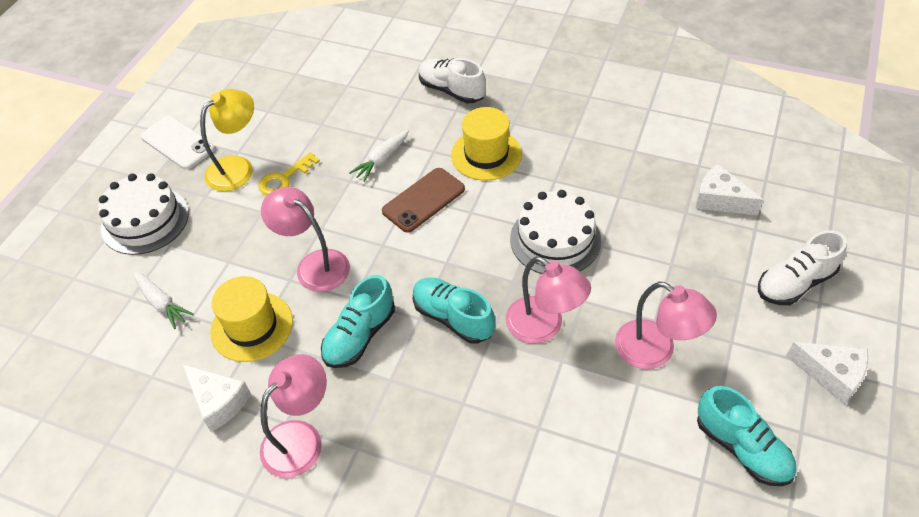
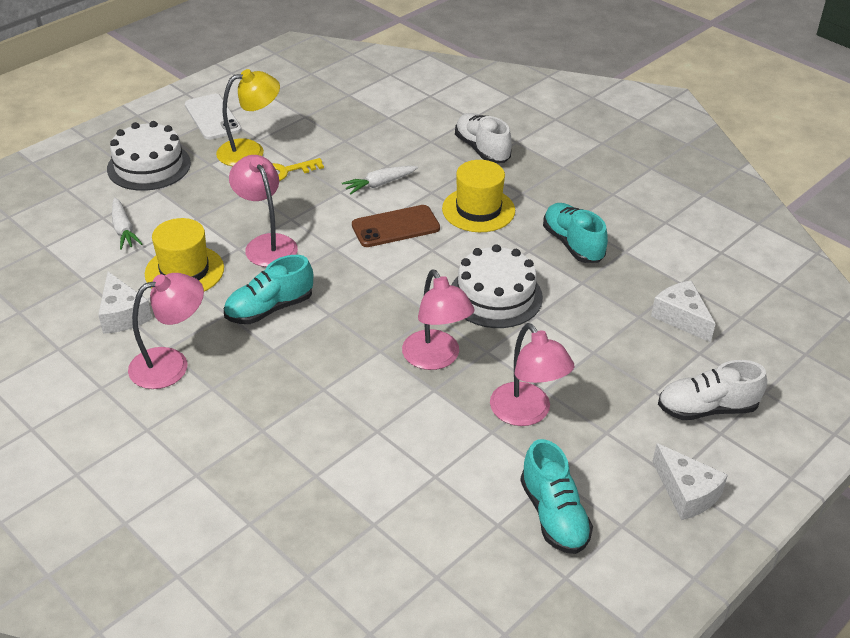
camera: 20 degrees right, 10 degrees down
turquoise shoe [413,277,495,344] -> turquoise shoe moved to [543,203,608,263]

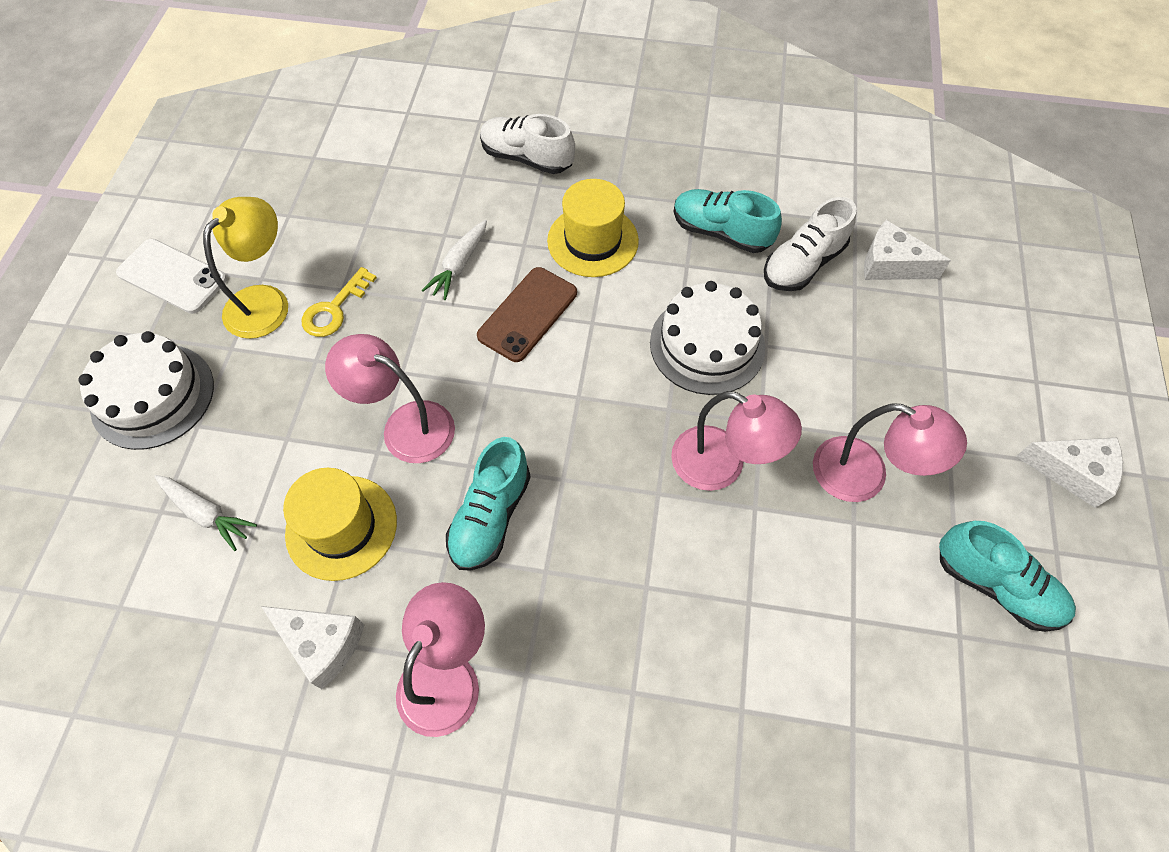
camera: 35 degrees left, 20 degrees up
white shoe [658,360,767,420] -> white shoe moved to [764,197,856,291]

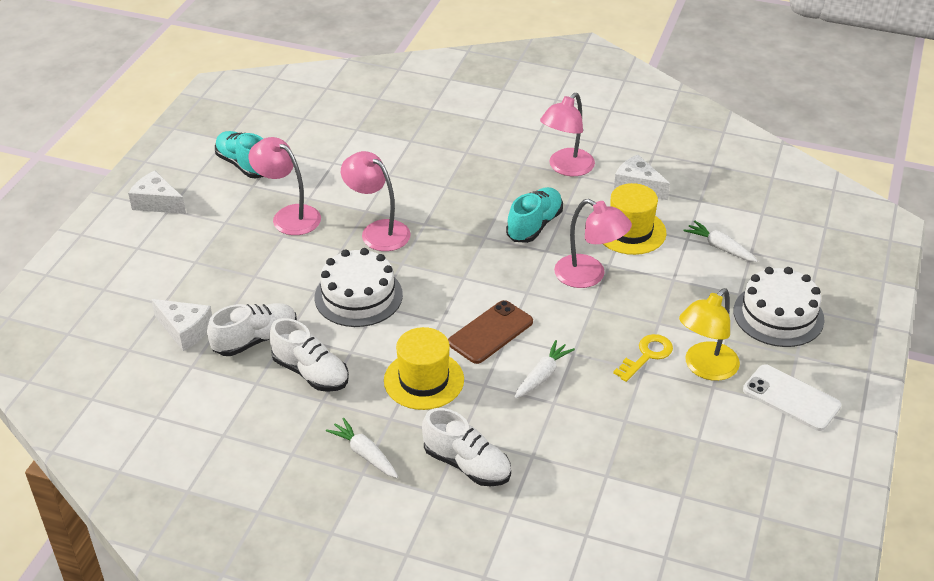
camera: 170 degrees left, 20 degrees down
turquoise shoe [673,189,782,253] -> white shoe [269,318,349,392]
none -> white carrot [326,418,398,478]

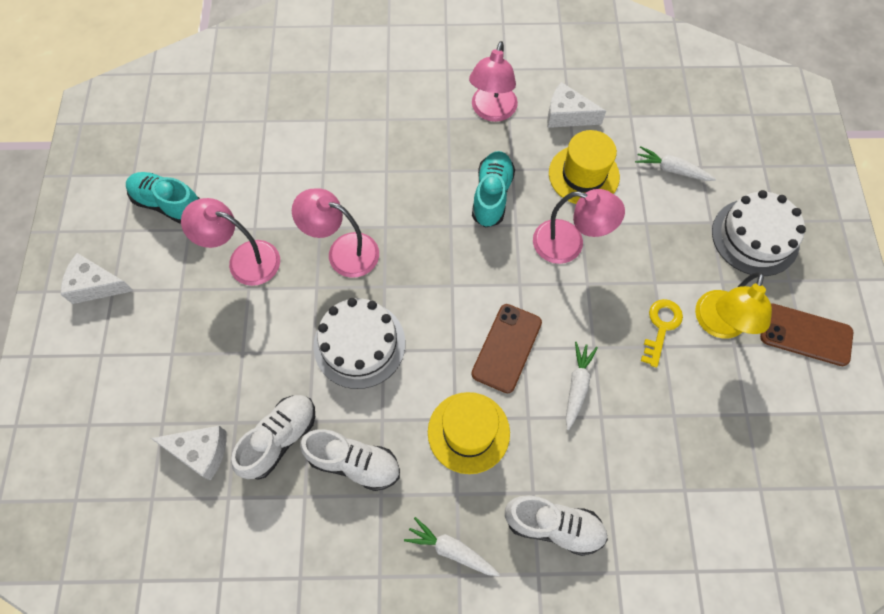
camera: 20 degrees left, 25 degrees up
white phone [743,364,841,431] -> brown phone [760,303,853,366]

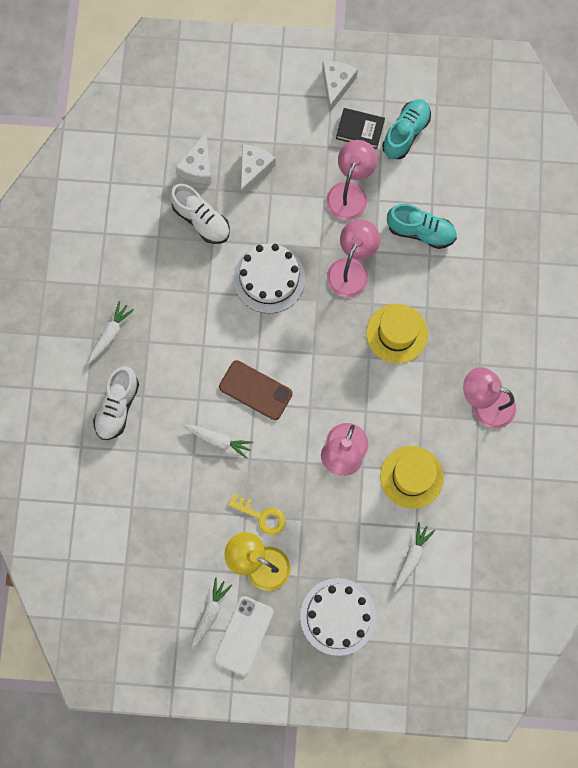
camera: 95 degrees right, 10 degrees up
white shoe [300,429,400,491] -> none
yellow hat [428,392,510,474] -> yellow hat moved to [366,304,428,363]
turquoise shoe [472,151,515,228] -> turquoise shoe moved to [387,204,457,249]
white cheese [547,82,606,128] -> white cheese moved to [241,145,276,196]
brown phone [760,303,853,366] -> white phone [214,596,274,675]
none -> white carrot [191,578,232,649]
none -> black book [336,108,385,149]

